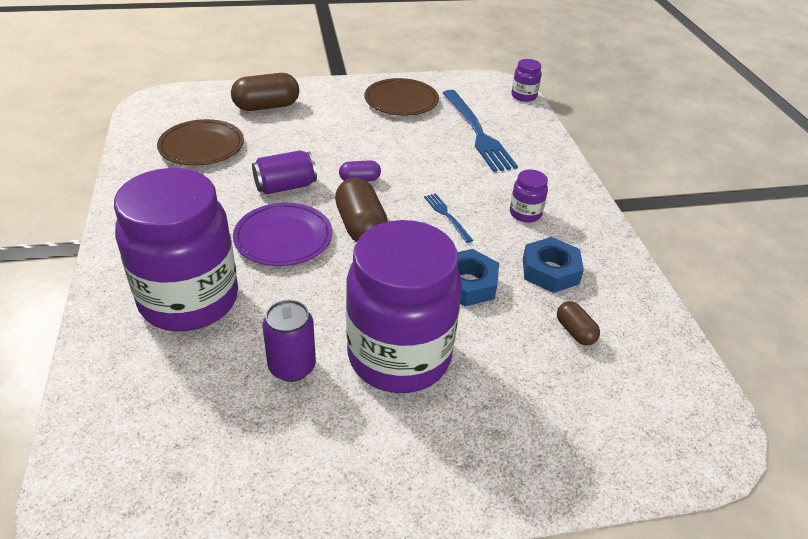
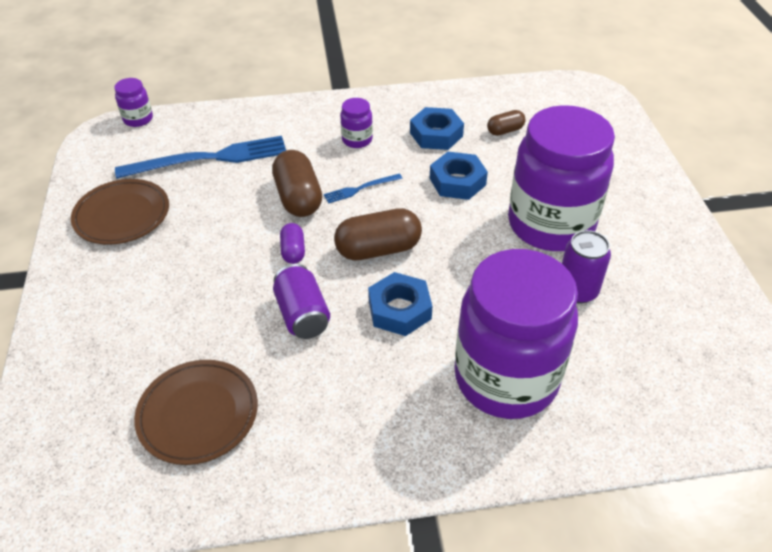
camera: 85 degrees left, 5 degrees up
brown capsule [231,73,299,111] -> brown capsule moved to [272,150,322,217]
purple plate [233,203,332,266] -> blue nut [368,272,432,336]

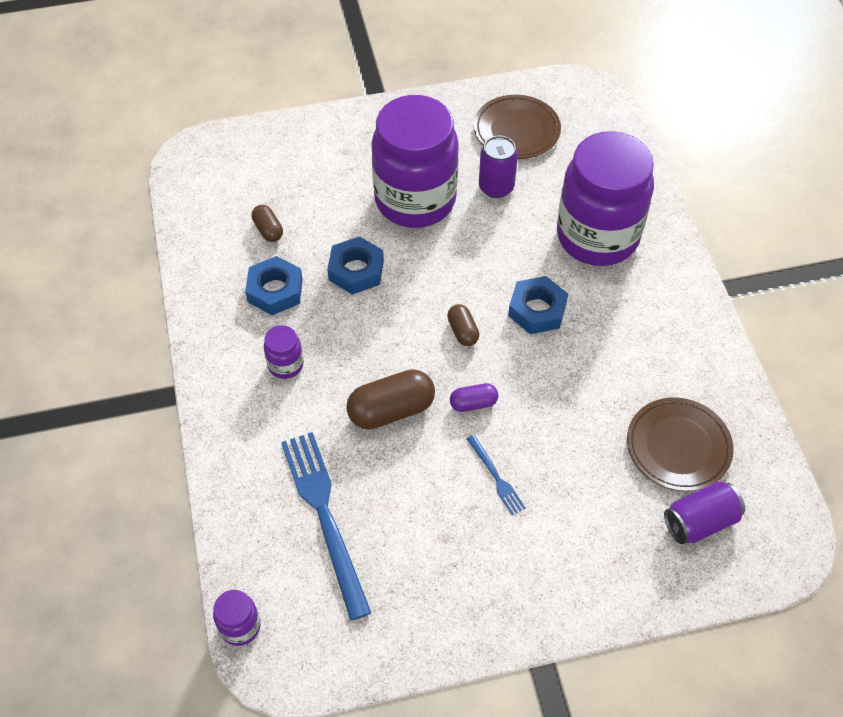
camera: 95 degrees left, 10 degrees up
brown plate [71,179,169,245] -> brown plate moved to [474,95,561,159]
purple can [273,264,330,339] -> purple can moved to [664,481,745,544]
blue fork [324,173,403,203] -> blue fork moved to [467,435,526,515]
brown capsule [334,208,422,260] -> brown capsule [447,304,479,346], size x0.55

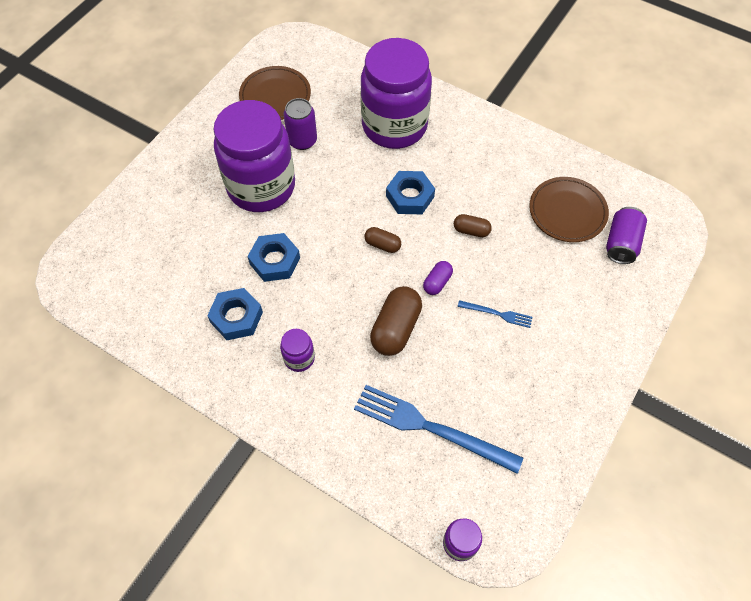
camera: 45 degrees left, 5 degrees up
brown capsule [252,205,283,242] -> brown capsule moved to [454,214,492,237]

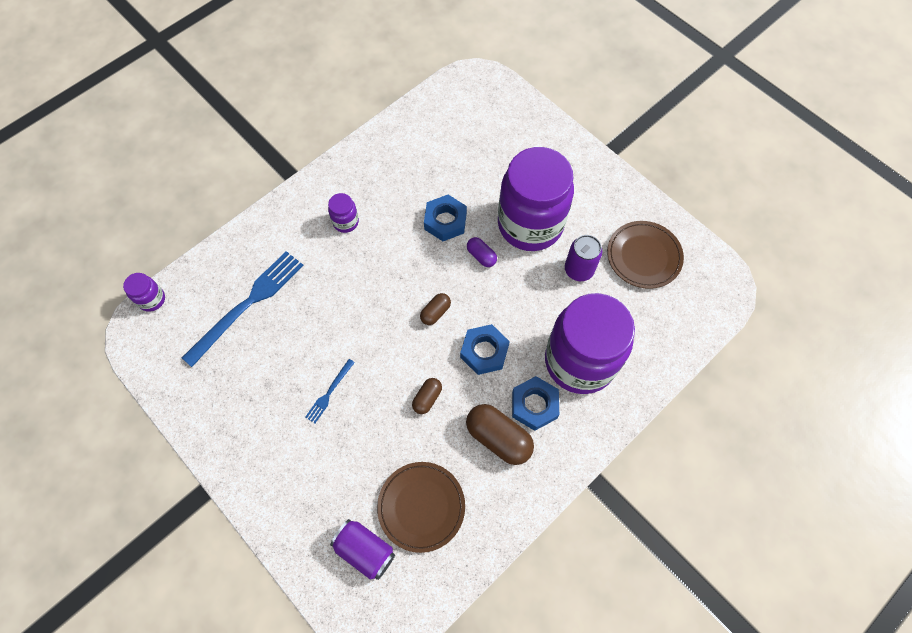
camera: 105 degrees right, 5 degrees up
blue nut [207,288,263,340] -> blue nut moved to [512,376,559,431]
brown capsule [370,286,422,356] -> brown capsule moved to [466,404,534,465]
purple capsule [423,261,453,295] -> purple capsule moved to [467,237,497,267]

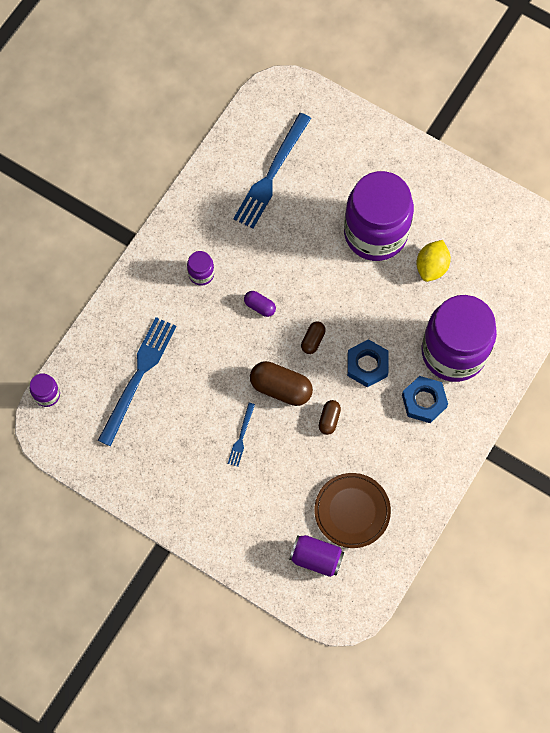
camera: 15 degrees left, 5 degrees up
blue nut [424,195,467,241] -> none
brown capsule [466,404,534,465] -> brown capsule moved to [250,361,313,406]
purple capsule [467,237,497,267] -> purple capsule moved to [244,291,276,317]
purple can [565,235,602,281] -> yellow lemon [416,240,451,282]
brown plate [607,221,684,289] -> none
none -> blue fork [233,113,311,229]

